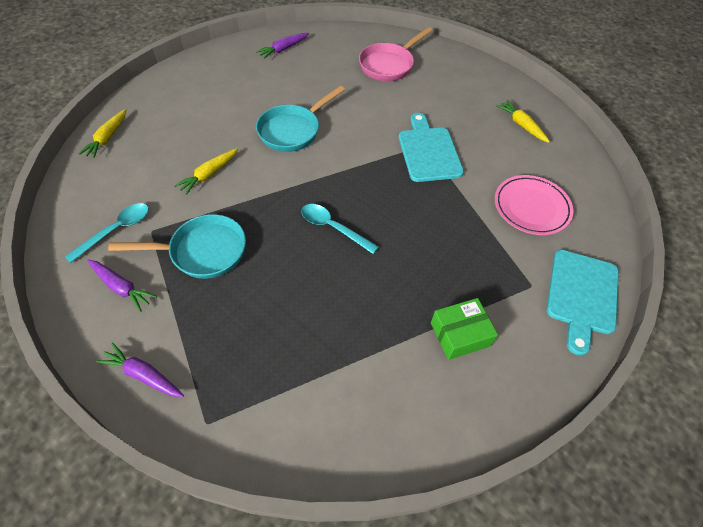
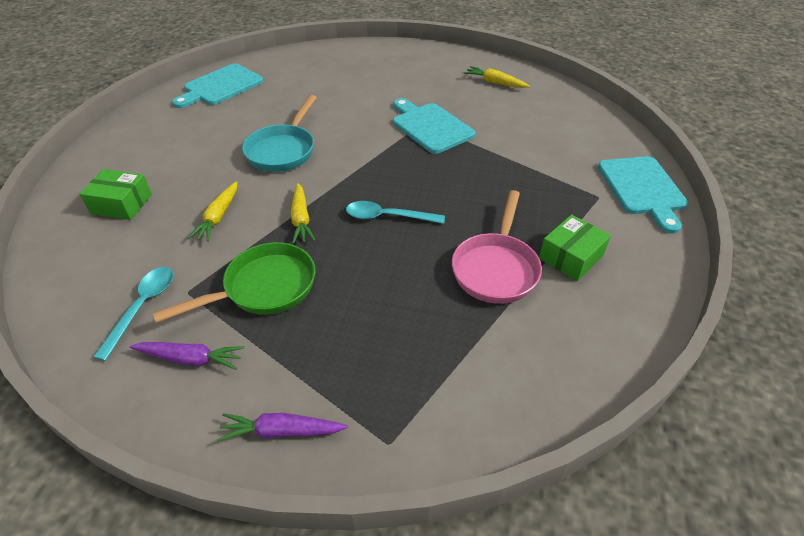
camera: 25 degrees left, 10 degrees down
yellow carrot [79,109,126,158] -> yellow carrot moved to [291,183,315,244]
turquoise pan [108,214,246,279] -> green pan [152,242,315,323]
purple carrot [256,33,309,59] -> turquoise cutting board [172,63,263,108]
pink pan [359,27,432,81] -> pink pan moved to [452,190,542,304]
pink plate [495,175,573,235] -> none
none -> green box [80,169,152,220]

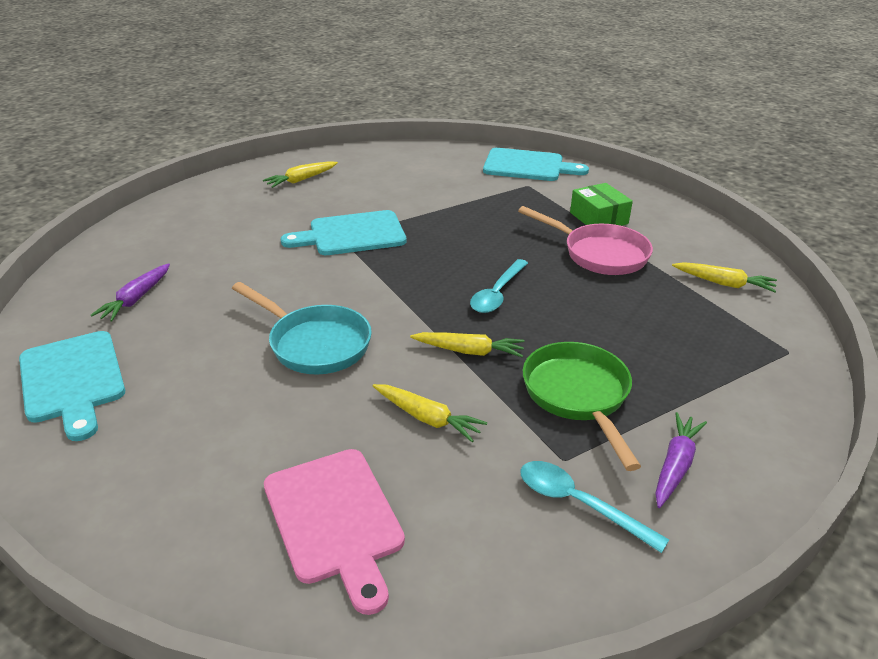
camera: 70 degrees left, 10 degrees down
green box [80,169,152,220] -> pink cutting board [264,449,405,615]
purple carrot [217,413,348,442] -> purple carrot moved to [91,263,170,322]
none -> yellow carrot [672,262,777,292]

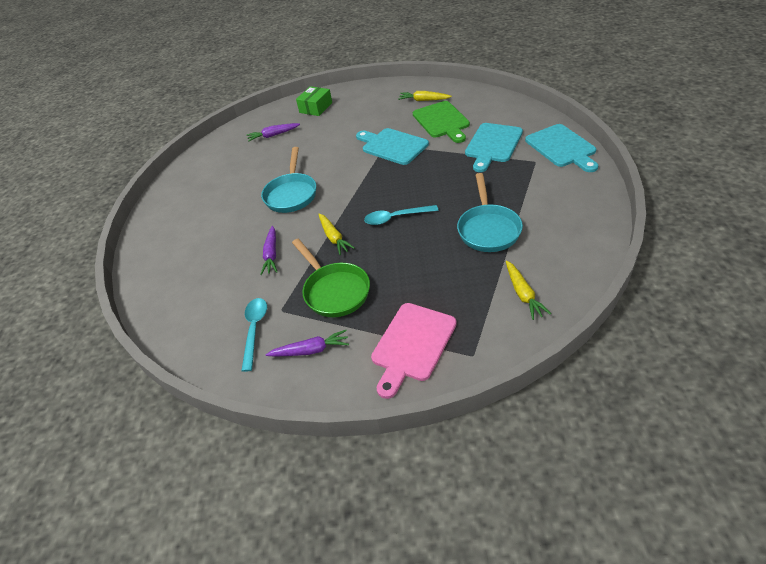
camera: 60 degrees right, 10 degrees up
turquoise cutting board [19,331,125,441] -> turquoise cutting board moved to [465,123,523,172]
pink cutting board [264,449,405,615] -> pink cutting board moved to [371,303,457,399]
yellow carrot [373,384,487,442] -> purple carrot [260,226,277,275]
pink pan [518,206,653,275] -> turquoise pan [457,173,523,252]
green pan [523,342,641,471] -> green pan turned 105 degrees clockwise [292,239,370,317]
green box [570,183,633,226] -> green box moved to [296,86,332,116]
none -> green cutting board [413,101,470,143]

